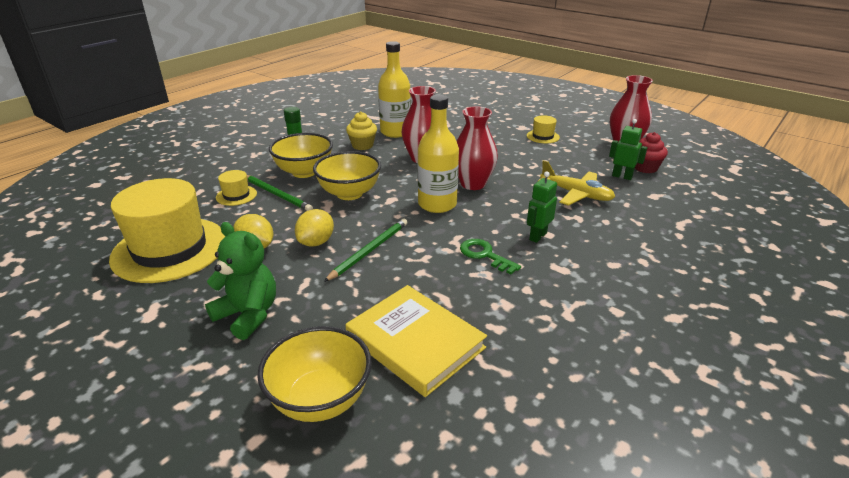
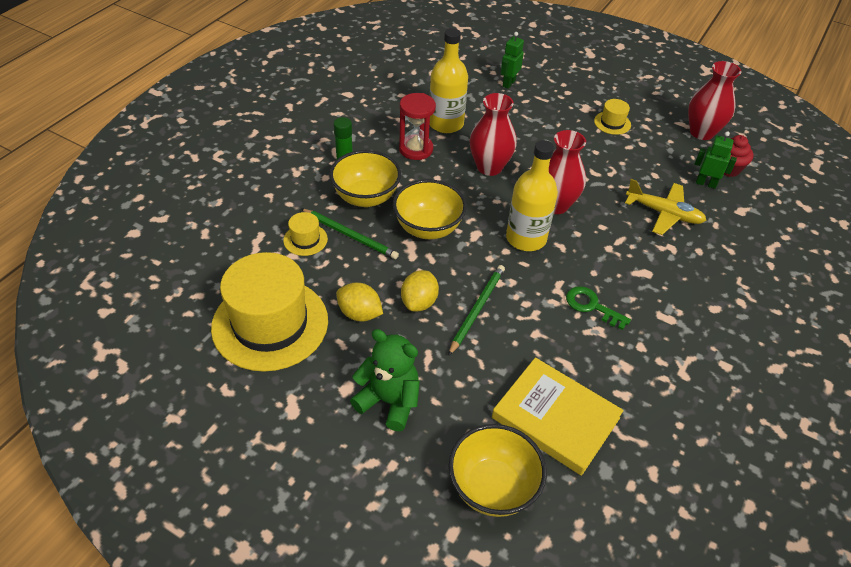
camera: 10 degrees left, 15 degrees up
yellow cupcake [346,112,377,150] -> red hourglass [399,93,436,160]
green robot [527,171,557,243] -> green robot moved to [501,32,524,89]

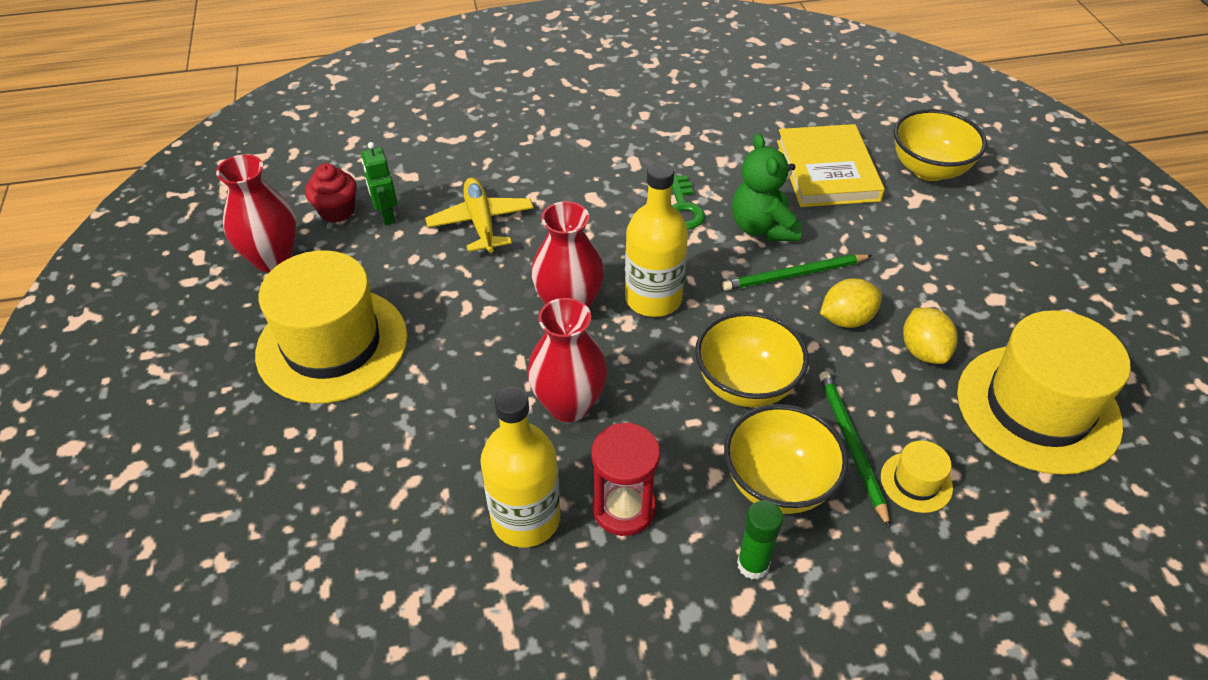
camera: 130 degrees left, 0 degrees up
green teddy bear [350,329,420,431] -> green teddy bear moved to [732,133,802,241]
green robot [501,32,524,89] -> none
yellow hat [594,99,631,135] -> yellow hat [255,250,407,404], size x2.38

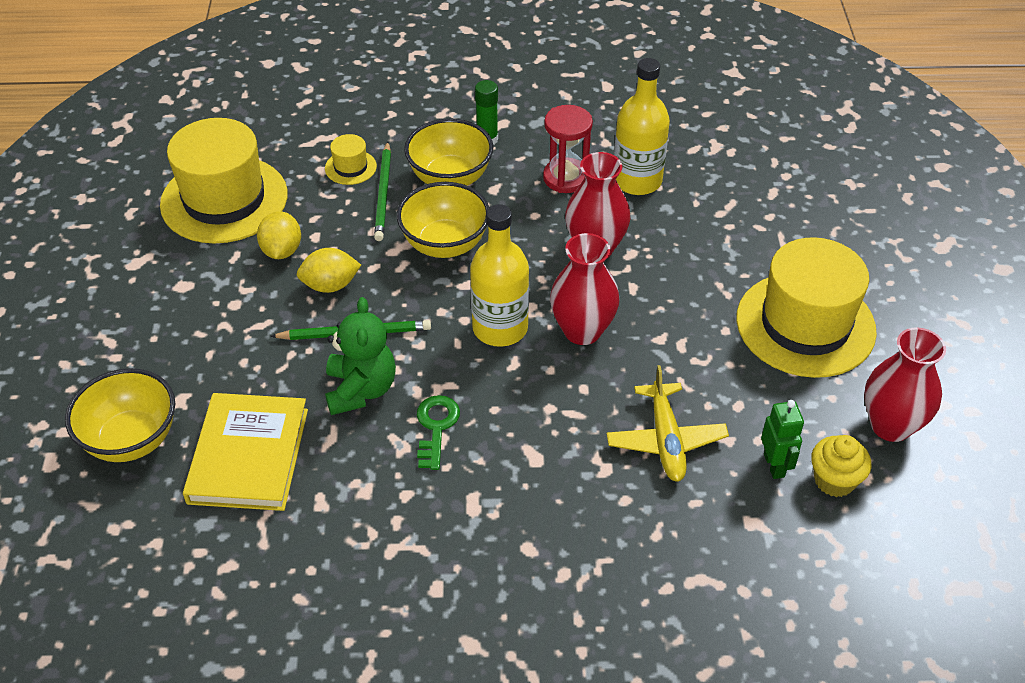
camera: 170 degrees left, 0 degrees up
red cupcake [305,163,357,223] -> yellow cupcake [811,435,871,497]

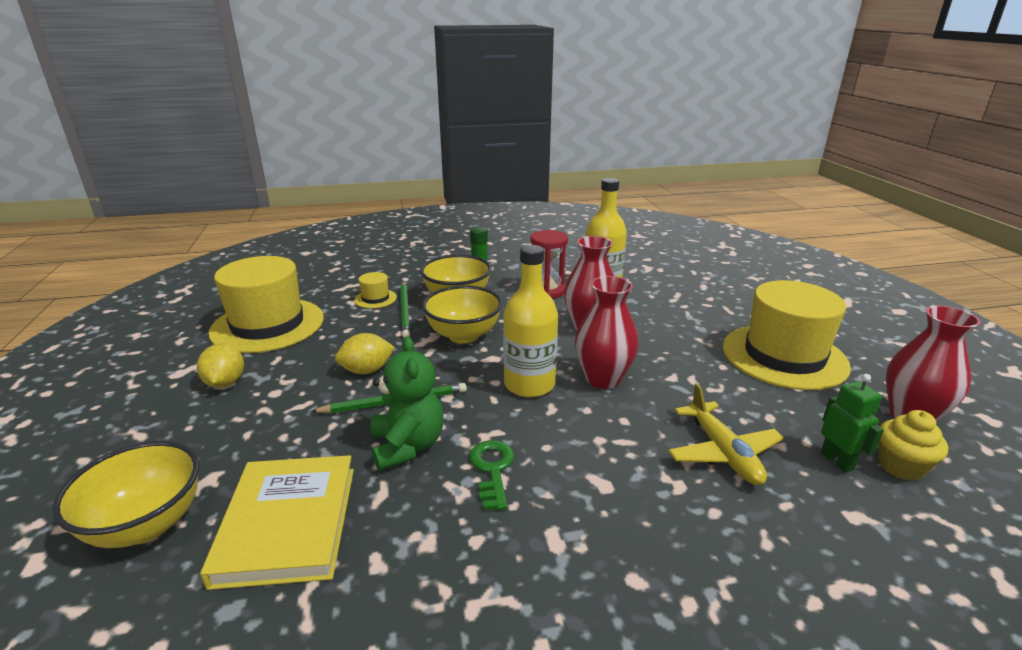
camera: 10 degrees left, 20 degrees down
yellow lemon [257,211,301,259] -> yellow lemon moved to [197,343,244,388]

